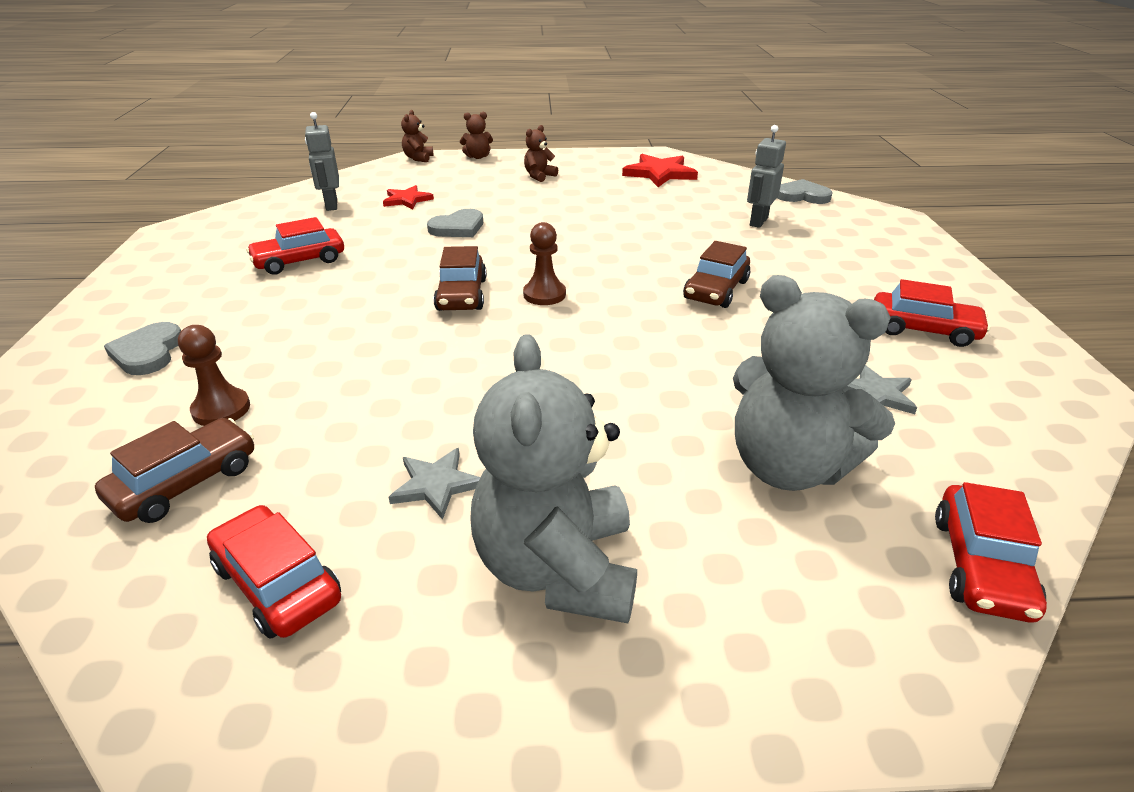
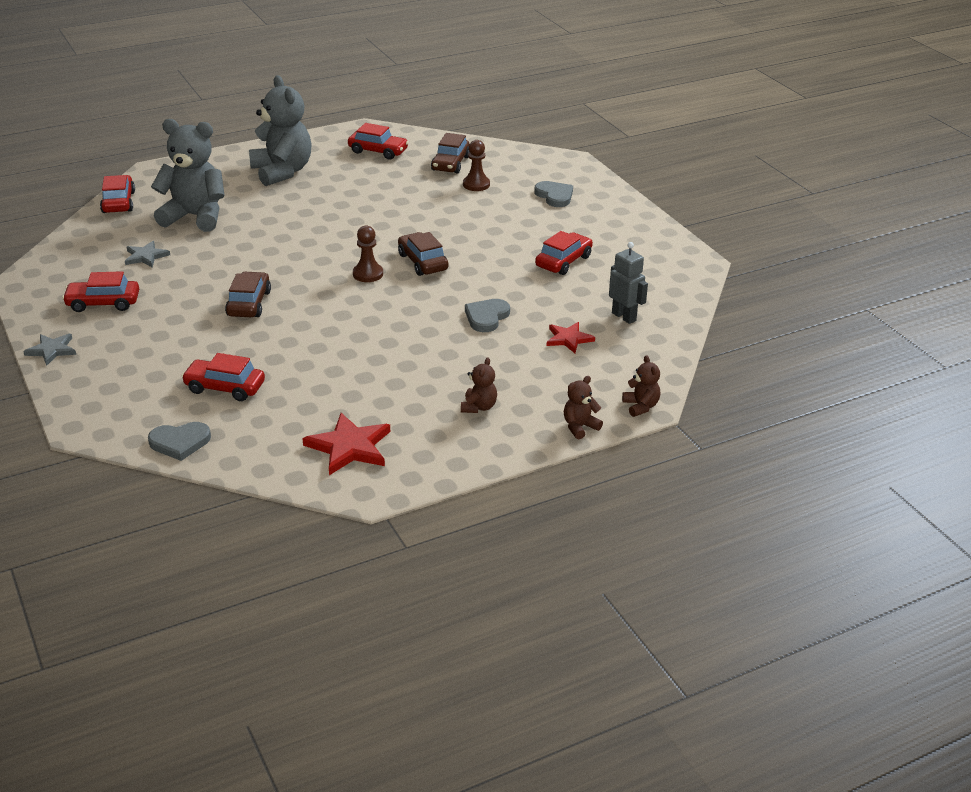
camera: 155 degrees right, 0 degrees up
grey star [389,448,480,520] -> grey star moved to [23,334,76,366]
grey robot [747,125,786,228] -> red car [181,353,265,401]

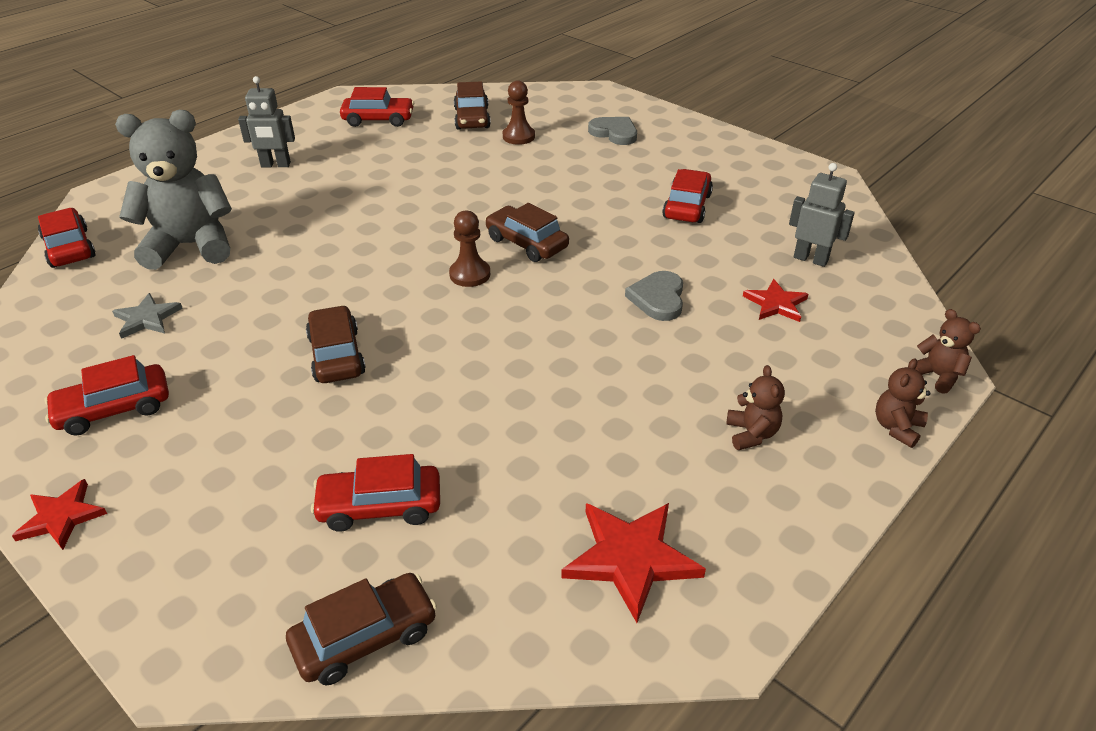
camera: 20 degrees left, 5 degrees up
grey star [23,334,76,366] -> red star [12,479,107,550]
grey heart [148,422,211,461] -> brown car [286,573,437,685]
grey teddy bear [249,75,312,186] -> grey robot [238,76,295,167]

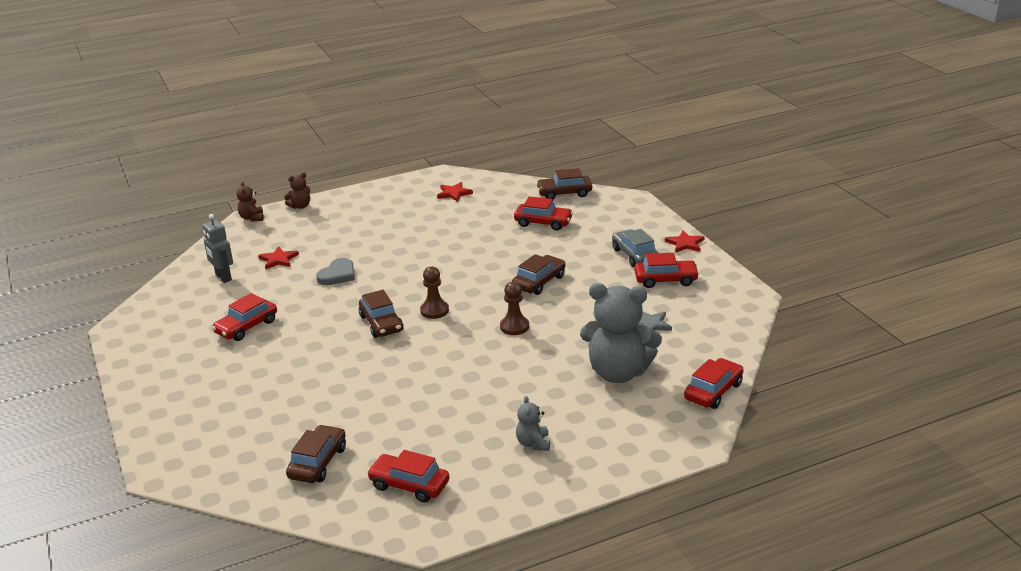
camera: 155 degrees left, 10 degrees down
red car [38,208,96,268] -> red car turned 135 degrees counterclockwise [684,358,743,409]
grey robot [238,76,295,167] -> grey teddy bear [516,396,550,451]
brown car [306,305,366,383] -> brown car turned 150 degrees counterclockwise [512,254,566,295]
brown pawn [503,80,535,145] -> brown pawn moved to [500,282,529,335]
red star [561,503,706,623] -> red star [437,182,473,202], size x0.63
grey heart [588,117,637,145] -> none
brown teddy bear [726,365,785,450] -> none
none -> grey car [612,229,658,267]

